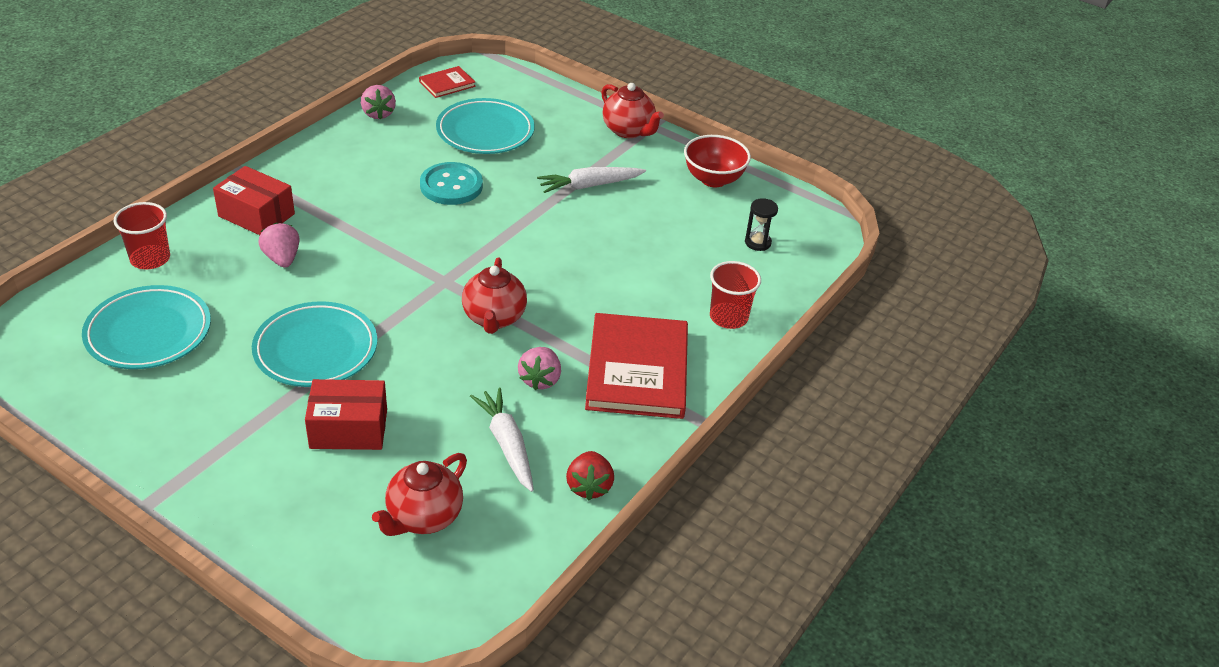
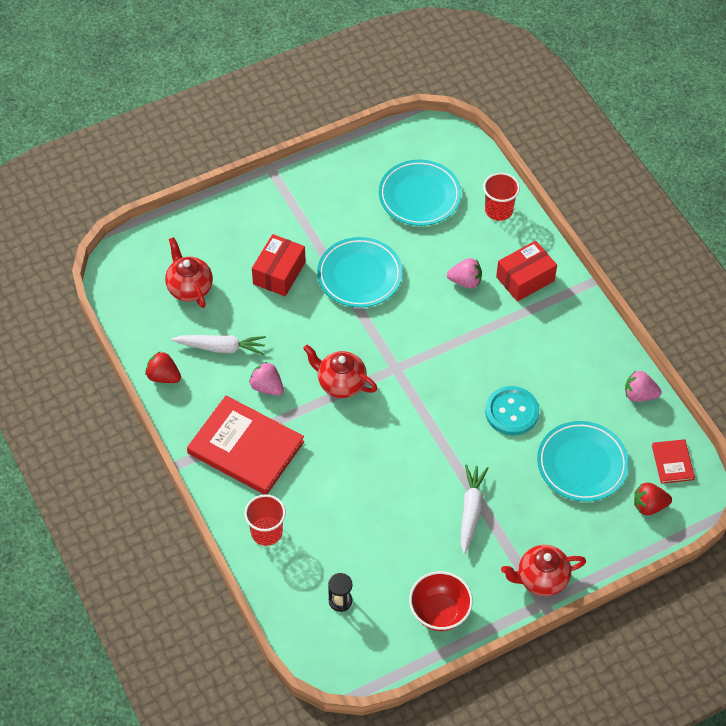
camera: 120 degrees right, 15 degrees up
none -> red strawberry [634,483,672,515]

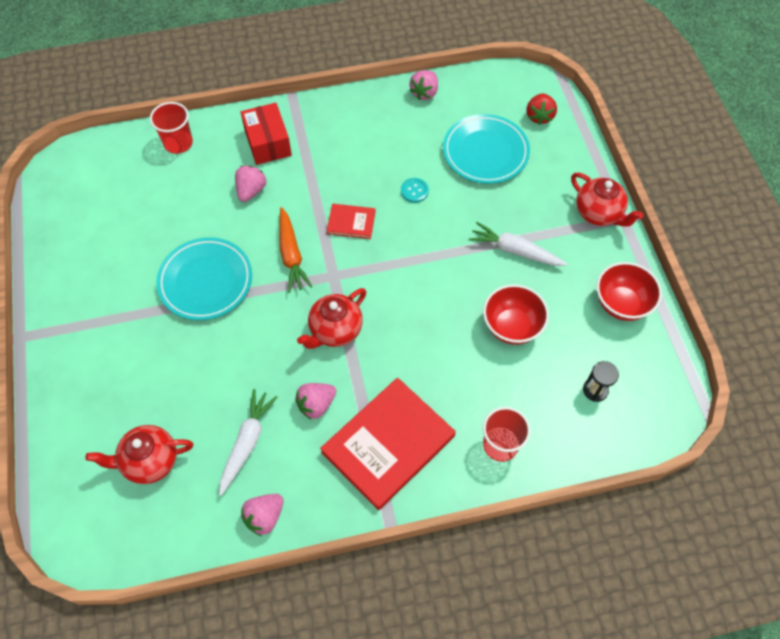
camera: 75 degrees left, 5 degrees up
red strawberry [145,352,181,383] -> pink strawberry [241,494,283,536]
red box [252,234,306,296] -> none
turquoise plate [379,159,461,226] -> none
turquoise button [485,386,539,436] -> turquoise button [401,178,429,203], size x0.53
red teapot [501,545,586,596] -> red teapot turned 45 degrees counterclockwise [571,173,643,226]
red book [652,439,695,484] -> red book moved to [327,204,376,239]
none -> orange carrot [279,207,313,293]
none -> red bowl [483,284,549,345]

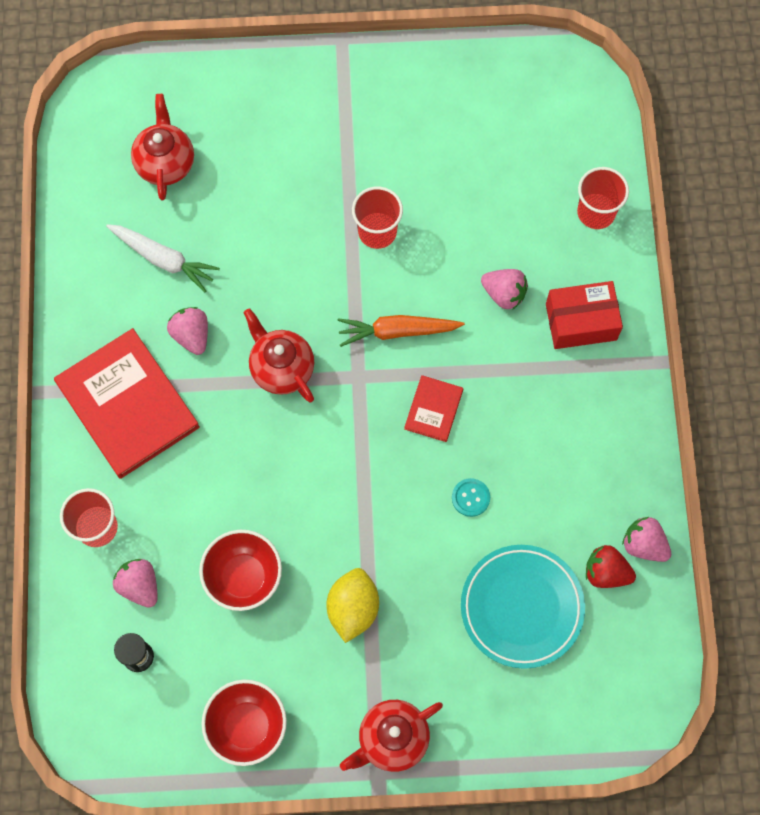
camera: 100 degrees right, 10 degrees up
turquoise plate [156,237,252,320] -> red cup [352,186,403,249]
pink strawberry [241,494,283,536] -> pink strawberry moved to [113,559,158,608]
white carrot [469,222,567,266] -> yellow lemon [326,568,379,643]
red strawberry [527,93,557,125] -> red strawberry moved to [586,545,636,588]

